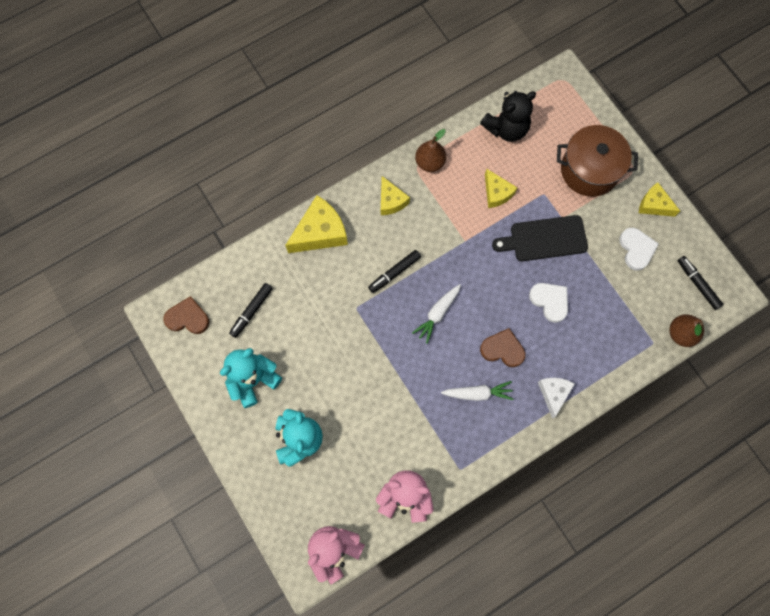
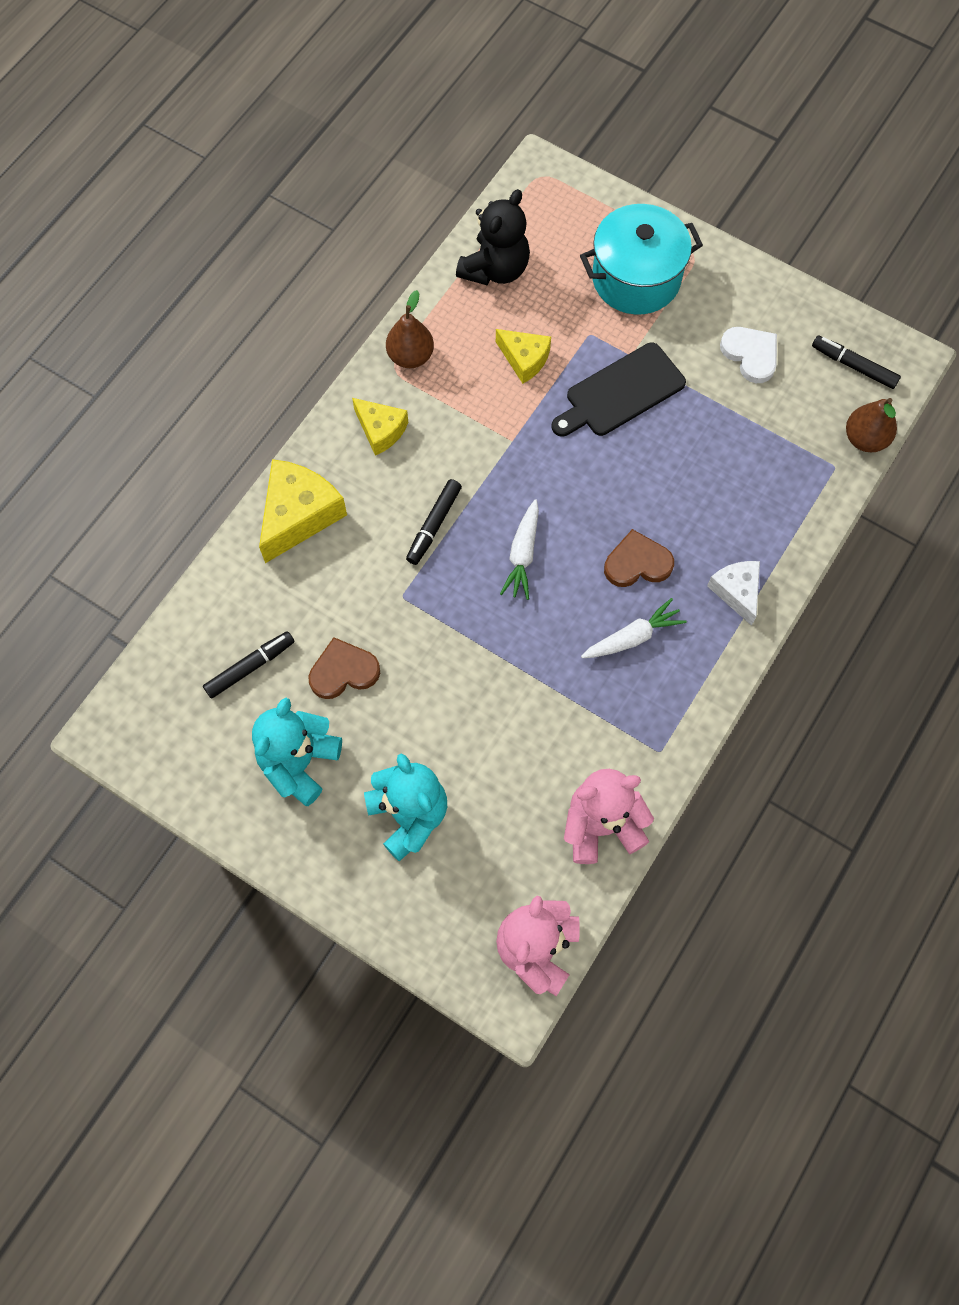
camera: 25 degrees left, 5 degrees down
brown heart [164,296,209,334] -> brown heart moved to [308,637,380,699]
black marker [229,283,273,338] -> black marker turned 135 degrees counterclockwise [203,631,295,699]
white heart [529,283,568,323] -> none
brown pot [557,125,638,197] -> turquoise pot [580,204,703,315]
yellow cheese [639,182,680,217] -> none

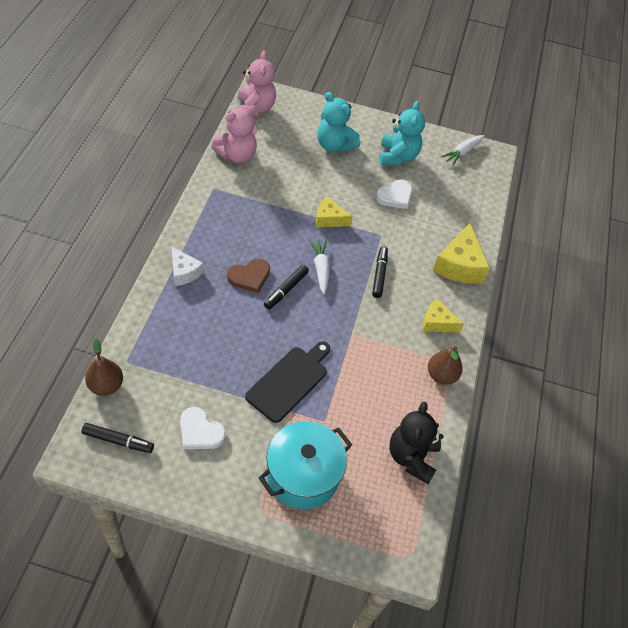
camera: 155 degrees right, 15 degrees down
black marker [203,631,295,699] -> black marker moved to [264,265,309,309]
brown heart [308,637,380,699] -> white heart [376,180,412,209]
yellow cheese [496,329,551,384] -> yellow cheese moved to [316,197,352,228]
white carrot [581,598,686,658] -> white carrot moved to [441,135,485,166]

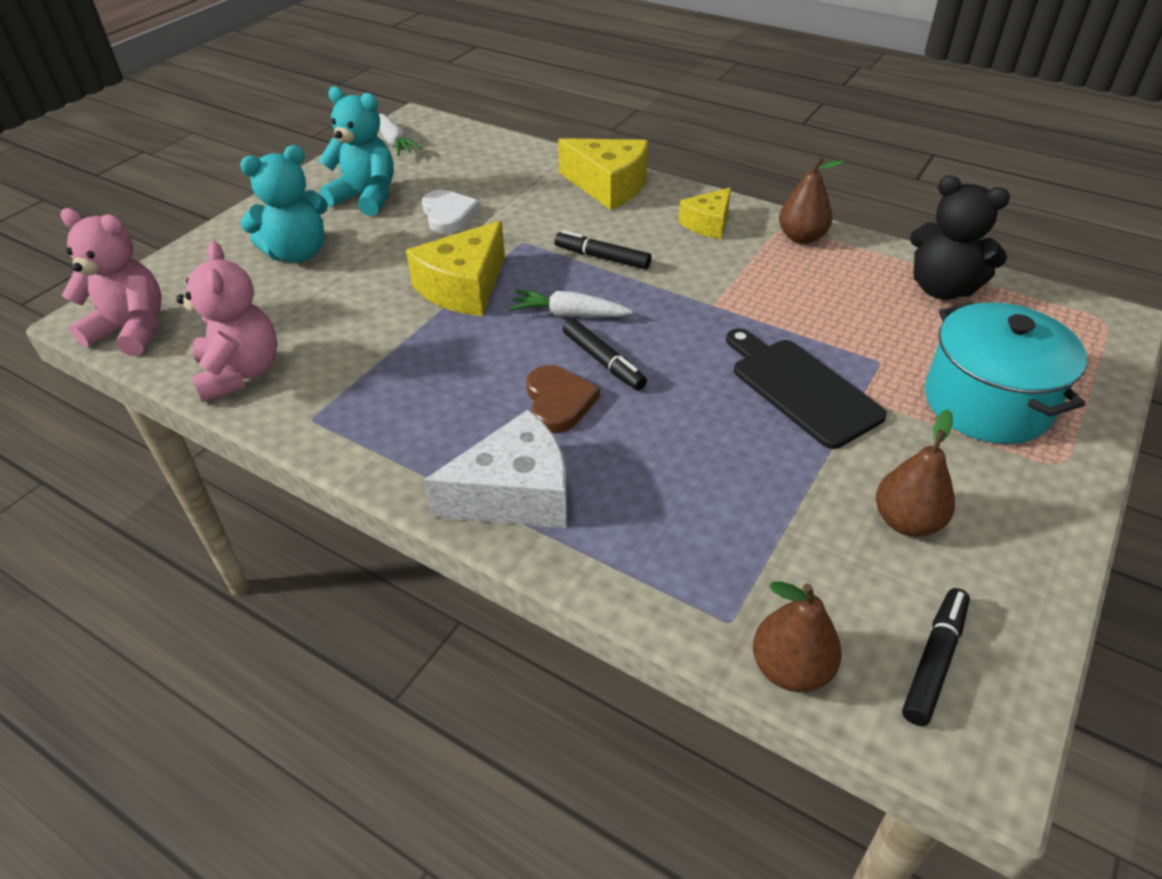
camera: 65 degrees left, 10 degrees down
white cheese [172,247,204,286] -> white cheese [424,409,568,528], size x1.63
white heart [180,407,226,449] -> brown pear [876,409,955,537]
yellow cheese [316,197,352,228] -> yellow cheese [406,221,505,316], size x1.63

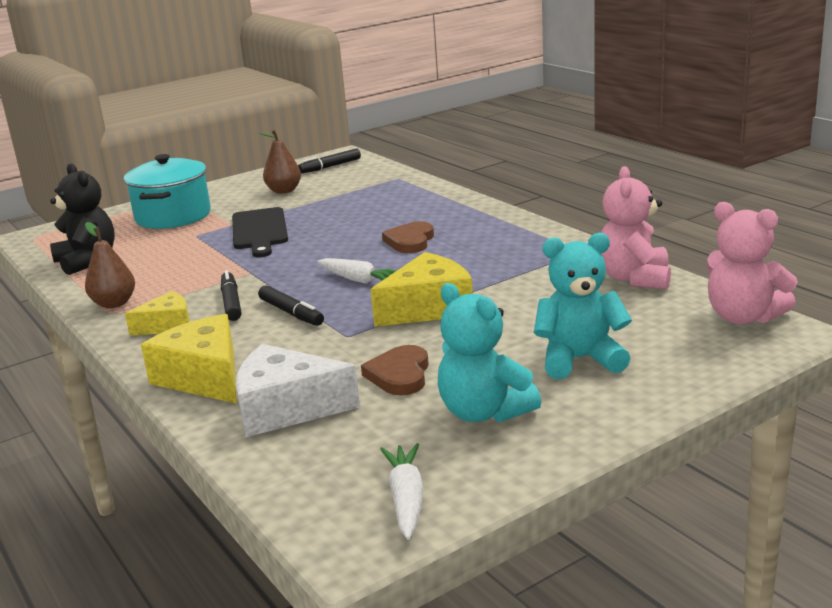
camera: 155 degrees left, 20 degrees down
white heart [422,190,480,234] -> brown heart [361,345,429,395]
white cheese [424,409,568,528] -> white cheese moved to [236,344,360,437]
black marker [563,318,647,390] -> black marker moved to [221,270,241,321]
brown pear [753,581,842,692] -> none

